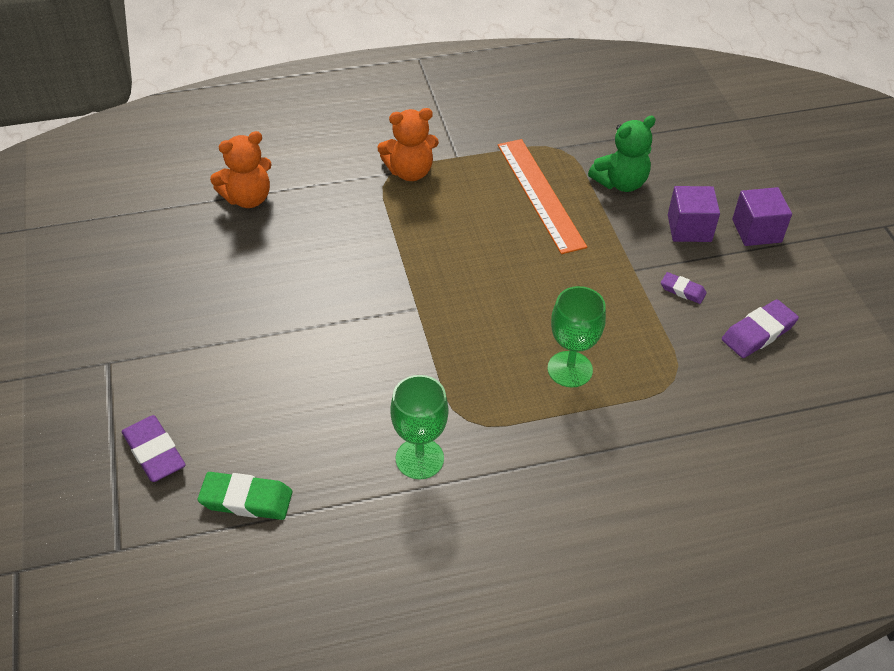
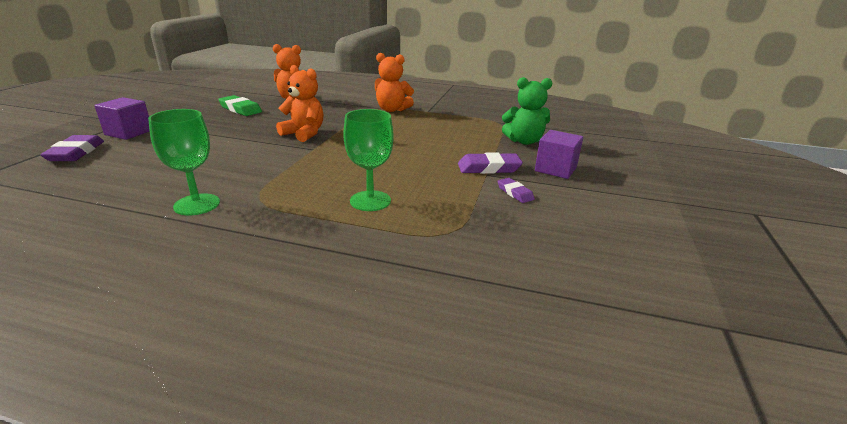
camera: 30 degrees right, 20 degrees down
green eraser [198,472,293,520] -> green eraser moved to [218,95,262,116]
orange ruler [498,139,587,254] -> none
purple eraser [722,299,799,358] -> purple eraser moved to [458,152,523,174]
purple cube [732,187,792,246] -> purple cube moved to [94,97,150,140]
none -> orange teddy bear [276,65,324,142]

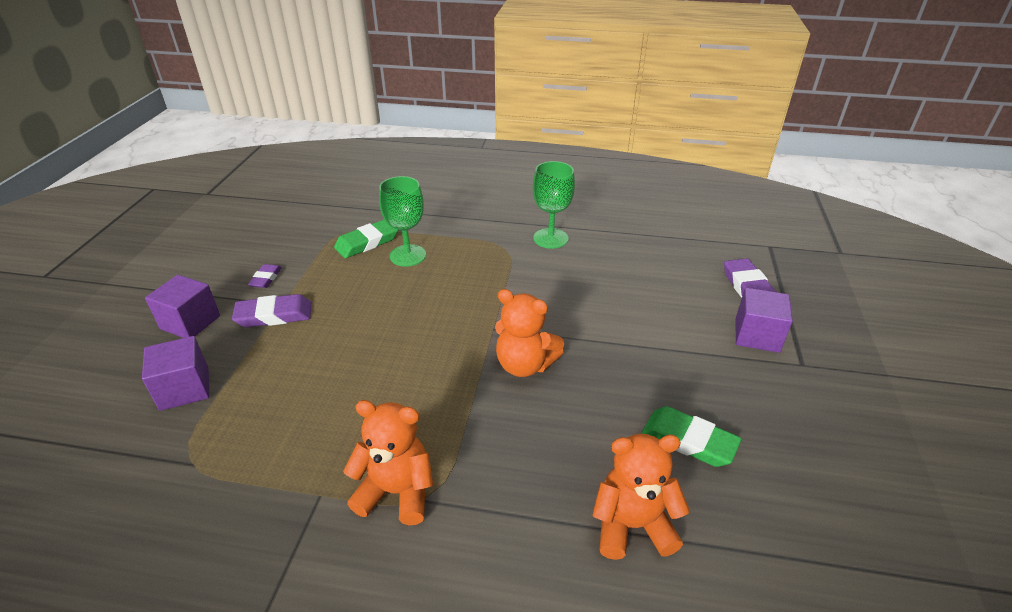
camera: 175 degrees right, 10 degrees up
purple eraser [497,178,535,203] -> purple eraser turned 45 degrees clockwise [248,264,282,288]
green teddy bear [502,77,553,145] -> purple cube [142,336,209,411]
none -> green eraser [334,220,398,258]

